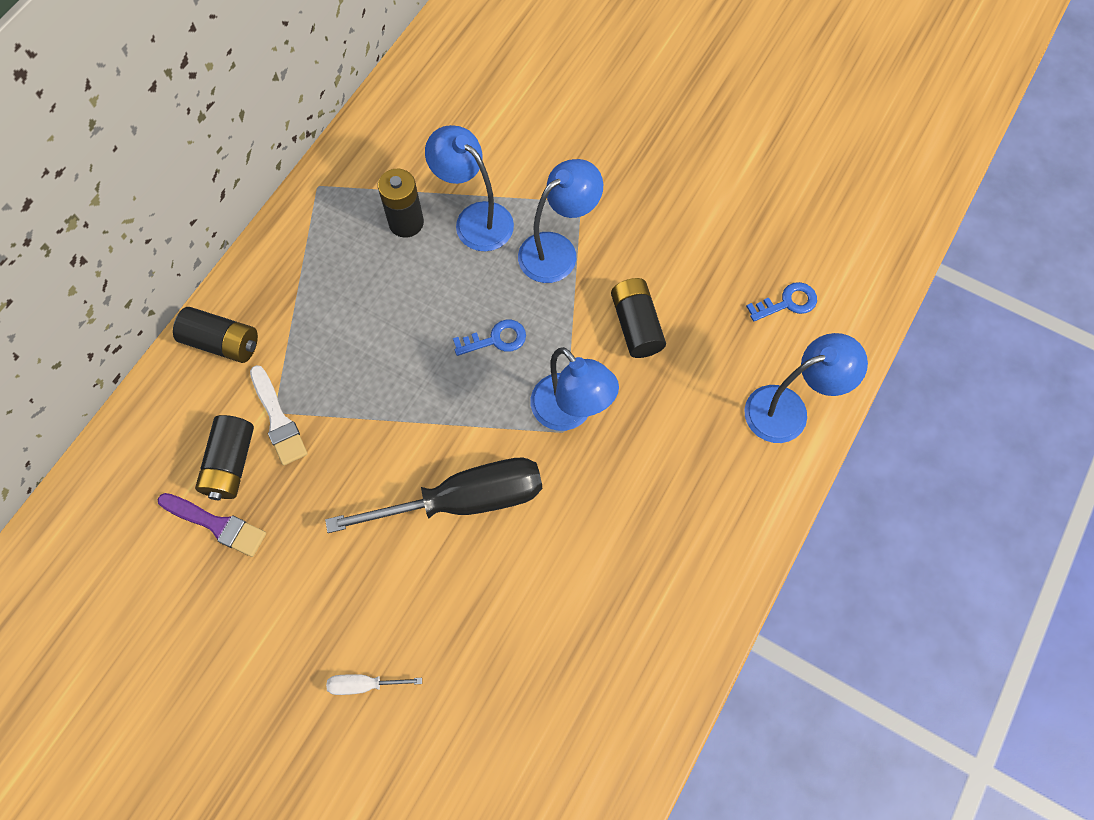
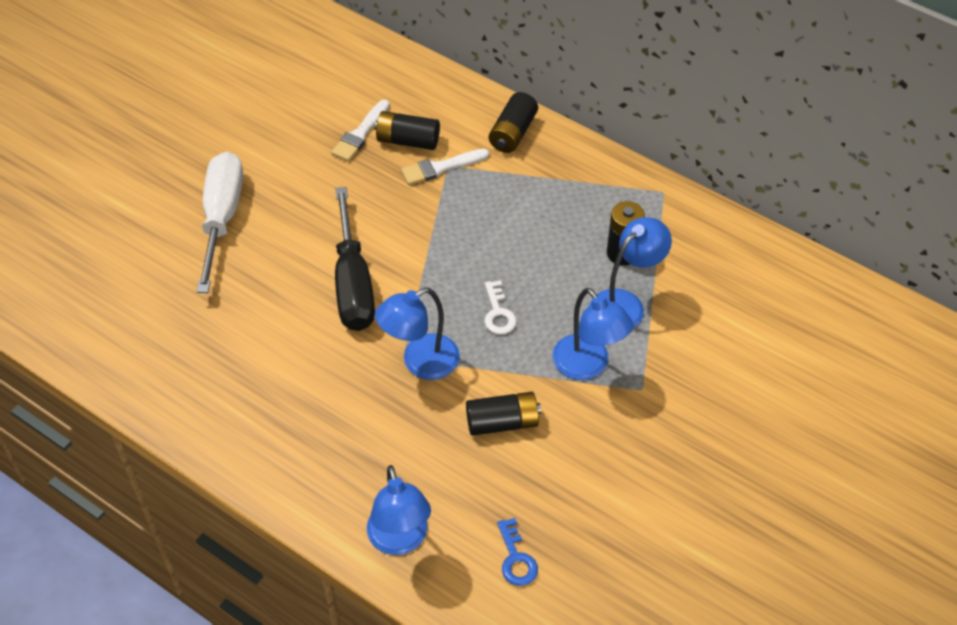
camera: 95 degrees right, 15 degrees down
purple brush [158,493,266,557] -> white brush [331,100,390,161]
white screwdriver [326,674,422,695] -> white screwdriver [196,152,243,293], size x2.43
blue key [453,320,526,356] -> white key [484,280,517,335]

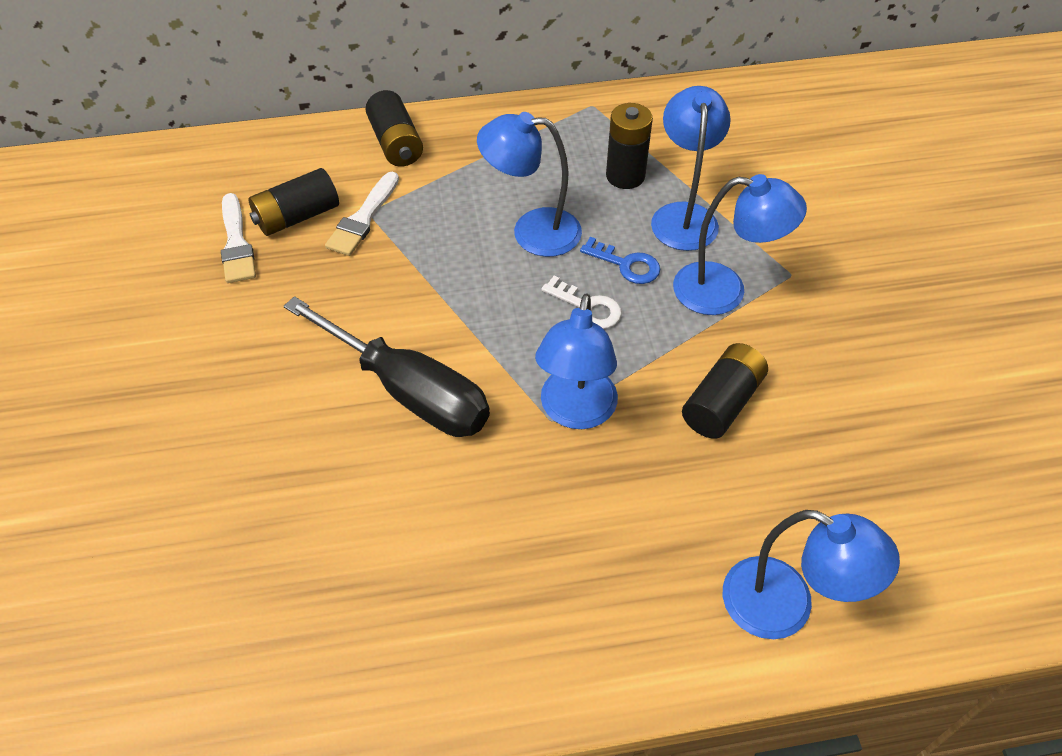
camera: 45 degrees left, 0 degrees up
white screwdriver [196,152,243,293] -> none
blue key [497,518,538,586] -> blue key moved to [580,237,661,284]
none -> blue lamp [477,112,582,257]

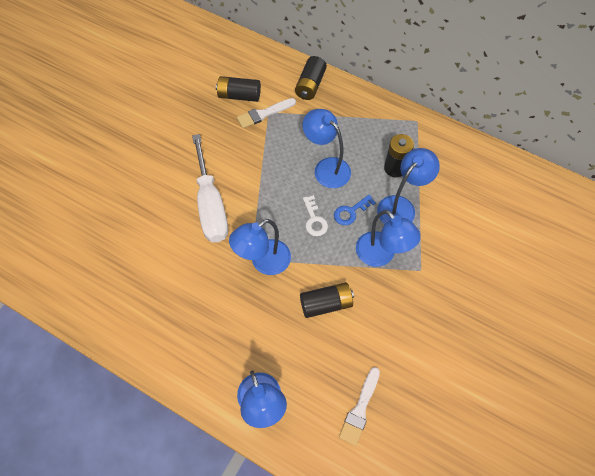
camera: 40 degrees right, 10 degrees up
white brush [221,193,256,283] -> white brush moved to [339,367,380,446]
black screwdriver [284,296,490,437] -> white screwdriver [192,134,228,242]
blue key [580,237,661,284] -> blue key turned 75 degrees clockwise [334,195,376,225]

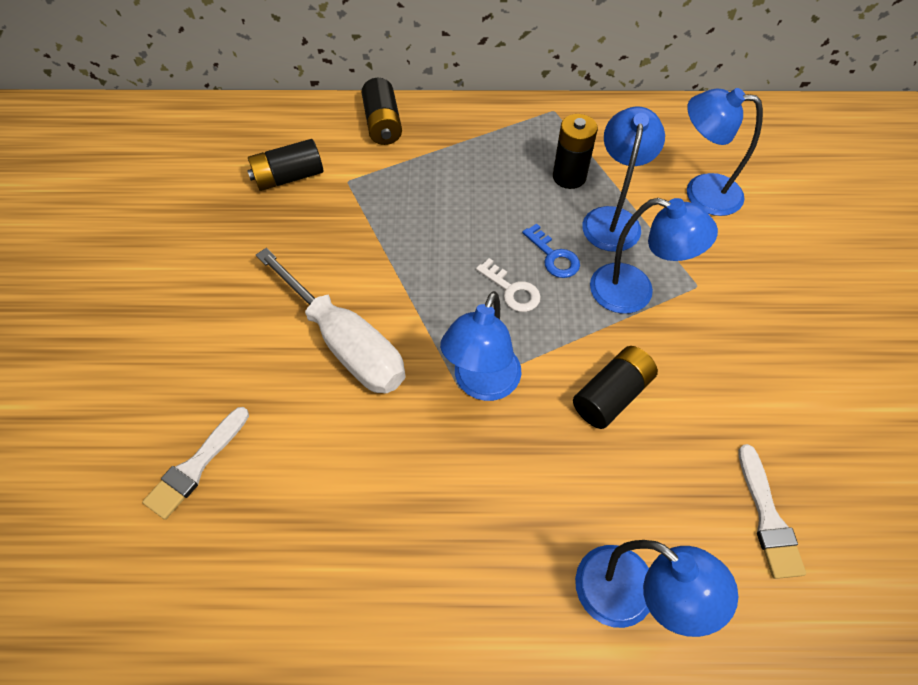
camera: 30 degrees left, 5 degrees down
white brush [237,98,296,128] -> white brush moved to [142,407,249,520]
blue lamp [303,109,351,188] -> blue lamp moved to [687,88,763,216]
blue key [334,195,376,225] -> blue key turned 60 degrees counterclockwise [522,224,580,278]

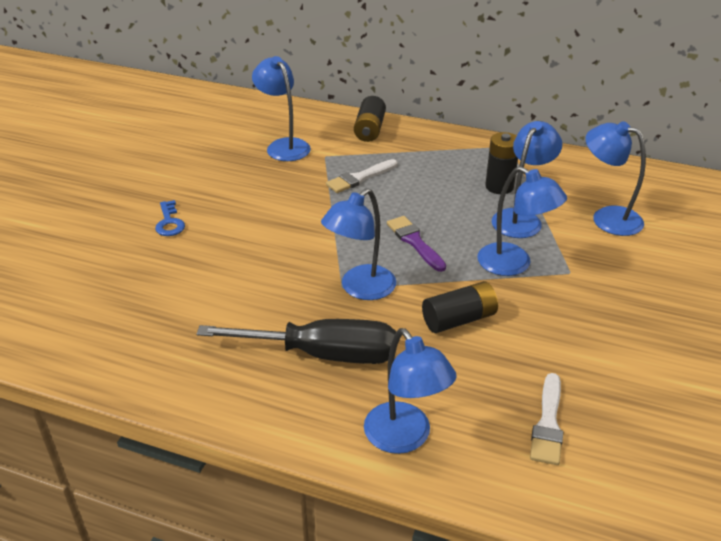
camera: 20 degrees right, 20 degrees down
white brush [142,407,249,520] -> white brush moved to [326,159,397,193]
black battery [247,139,323,191] -> blue lamp [252,56,311,161]
white screwdriver [256,248,406,393] -> none
white key [476,258,541,312] -> purple brush [387,216,446,272]
blue key [522,224,580,278] -> blue key moved to [155,200,185,236]
none -> black screwdriver [197,319,397,364]

